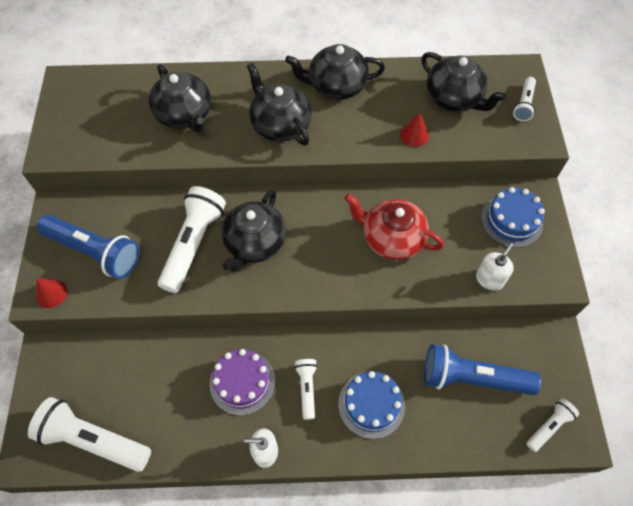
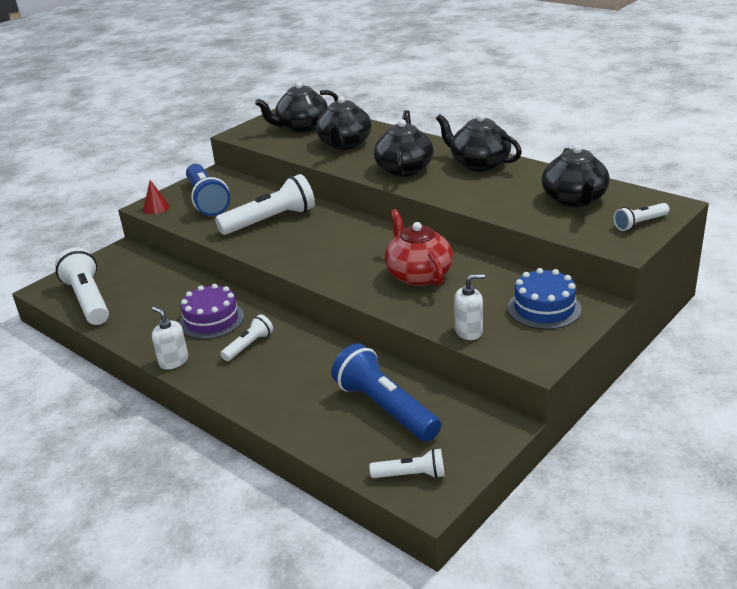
camera: 45 degrees right, 30 degrees down
black teapot [221,189,287,272] -> black teapot moved to [255,81,338,133]
blue cake [338,371,405,439] -> none
red cone [400,113,429,147] -> none

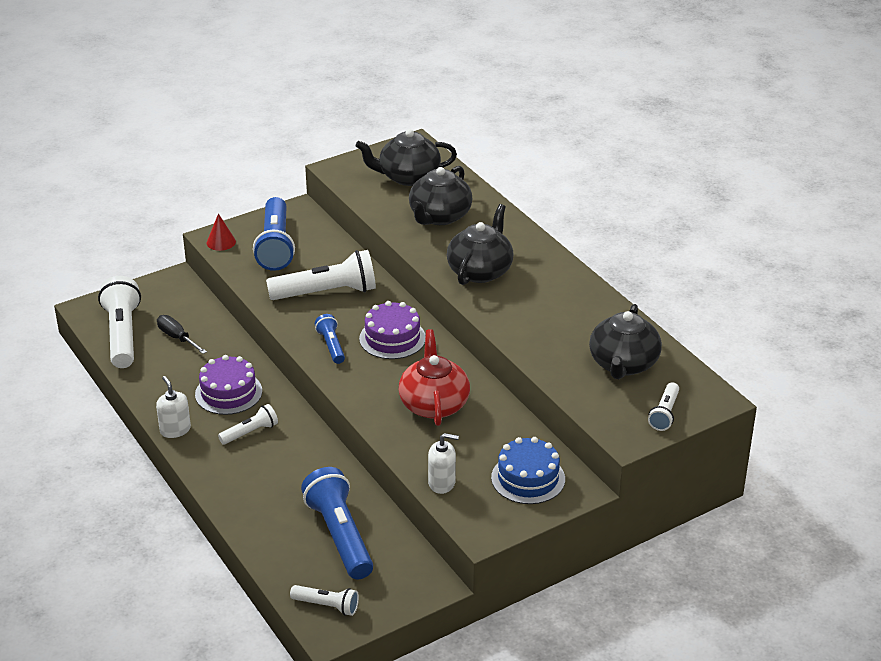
camera: 15 degrees right, 5 degrees up
black teapot [436,114,522,171] -> none
white flashlight [614,203,670,231] -> white flashlight turned 60 degrees counterclockwise [648,382,679,431]
none -> black screwdriver [157,315,207,354]
none -> blue flashlight [315,314,345,364]
none -> purple cake [359,301,426,359]

